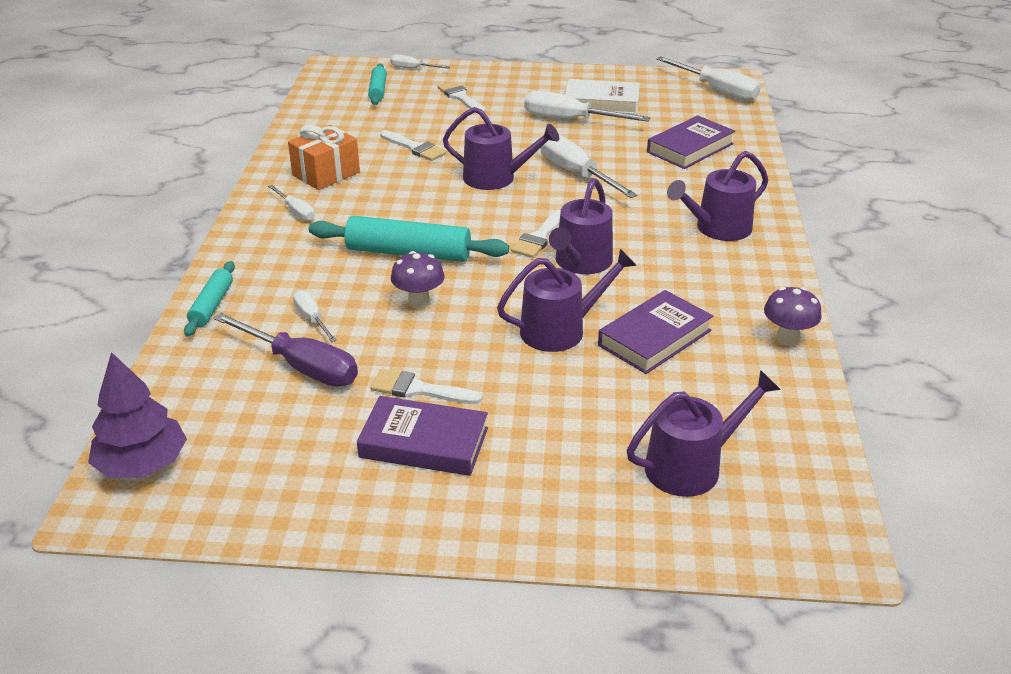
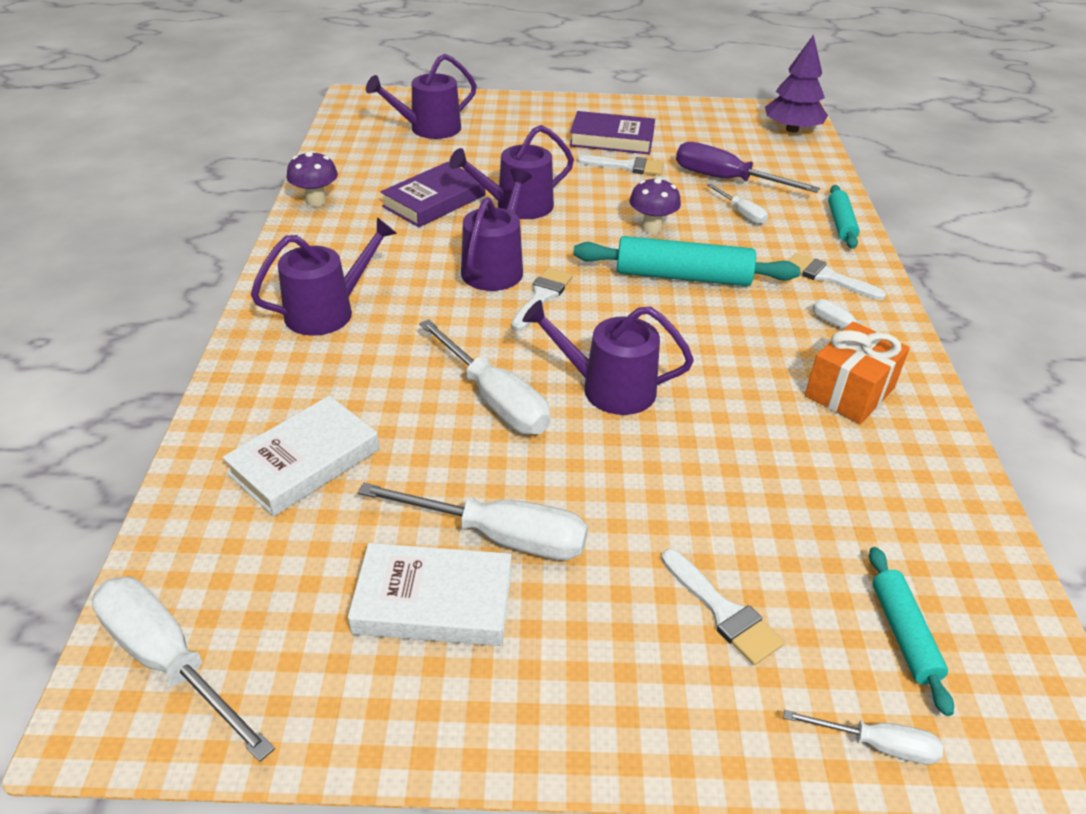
camera: 175 degrees right, 5 degrees up
white brush [380,130,447,161] -> white brush moved to [788,253,886,300]
purple book [647,115,735,169] -> white book [222,396,380,516]

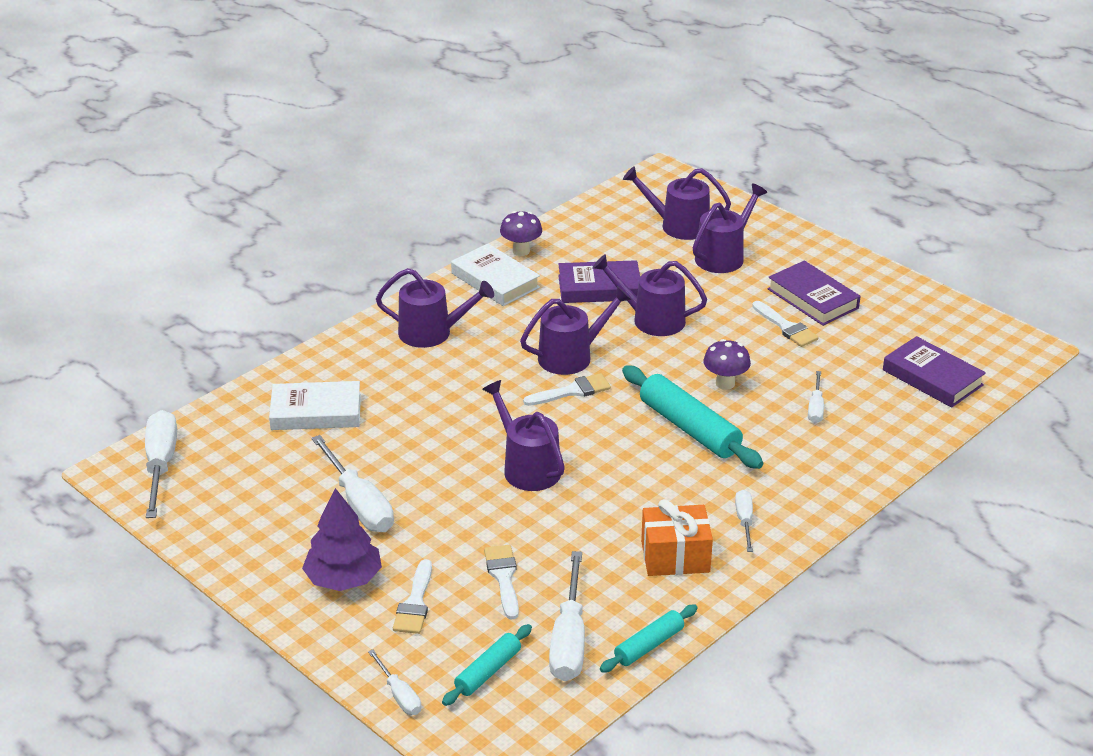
camera: 45 degrees right, 5 degrees down
white book [348,543,512,646] -> white book moved to [451,244,540,306]
white screwdriver [419,319,551,434] -> white screwdriver moved to [549,551,585,681]
purple screwdriver [676,142,820,193] -> none
purple tree [765,34,828,133] -> purple tree moved to [302,488,382,591]
white brush [788,253,886,300] -> white brush moved to [484,545,519,619]
turquoise rolling pin [828,185,860,249] -> turquoise rolling pin moved to [600,605,698,673]
none -> purple watering can [693,183,767,273]
none -> purple book [883,336,986,408]

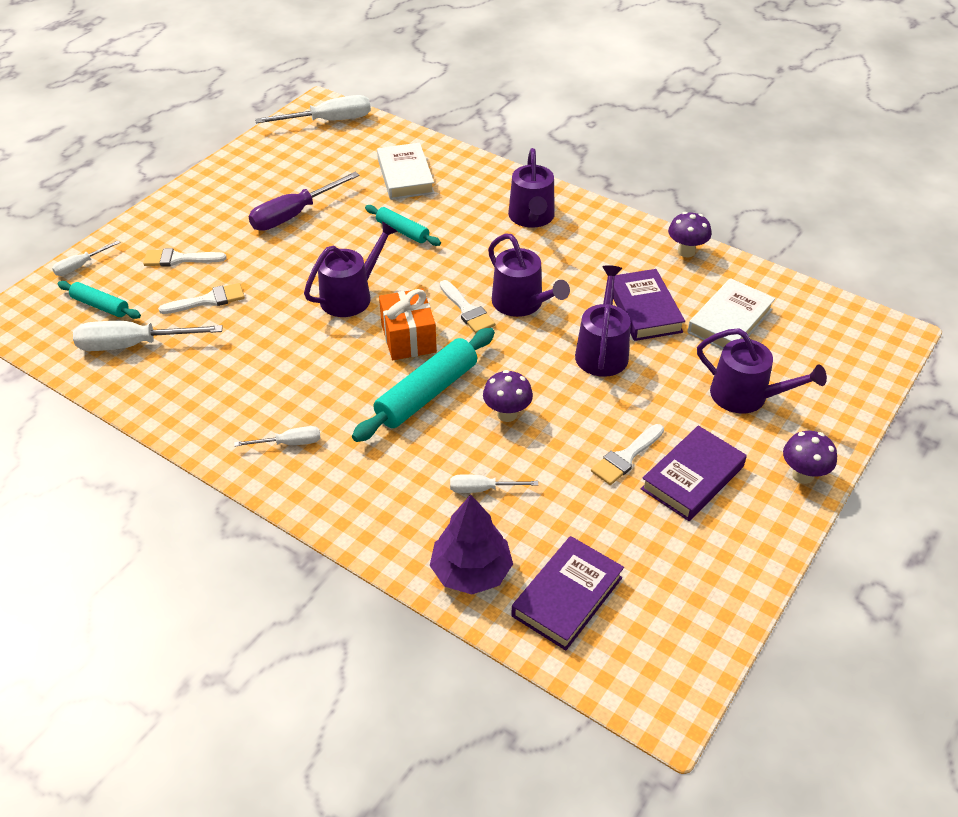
camera: 80 degrees right, 10 degrees up
purple tree [302,488,382,591] -> purple tree moved to [430,494,513,594]
white screwdriver [311,435,394,532] -> purple screwdriver [249,172,360,231]
white book [451,244,540,306] -> white book moved to [687,278,775,350]
turquoise rolling pin [600,605,698,673] -> turquoise rolling pin moved to [365,205,441,246]
purple watering can [623,166,731,240] -> none
orange gift [641,499,713,576] -> orange gift moved to [379,288,437,360]
none -> purple mushroom [783,431,837,484]

